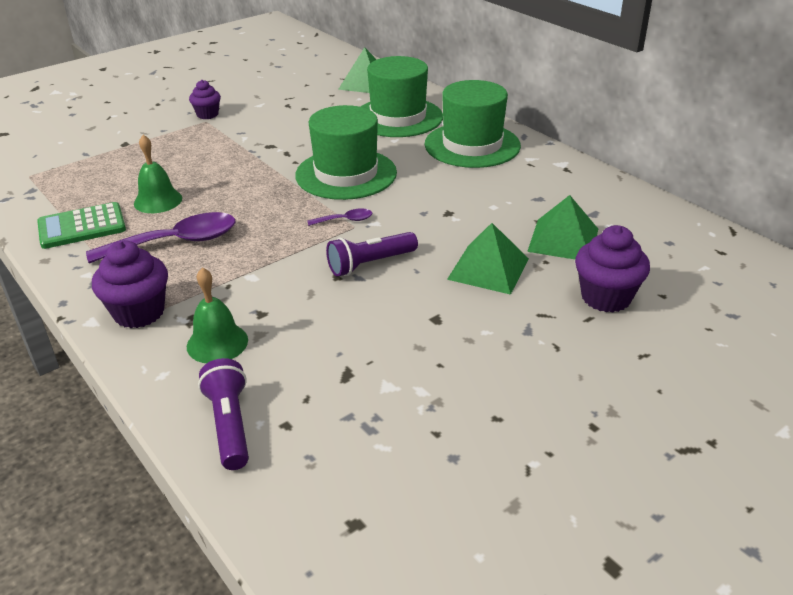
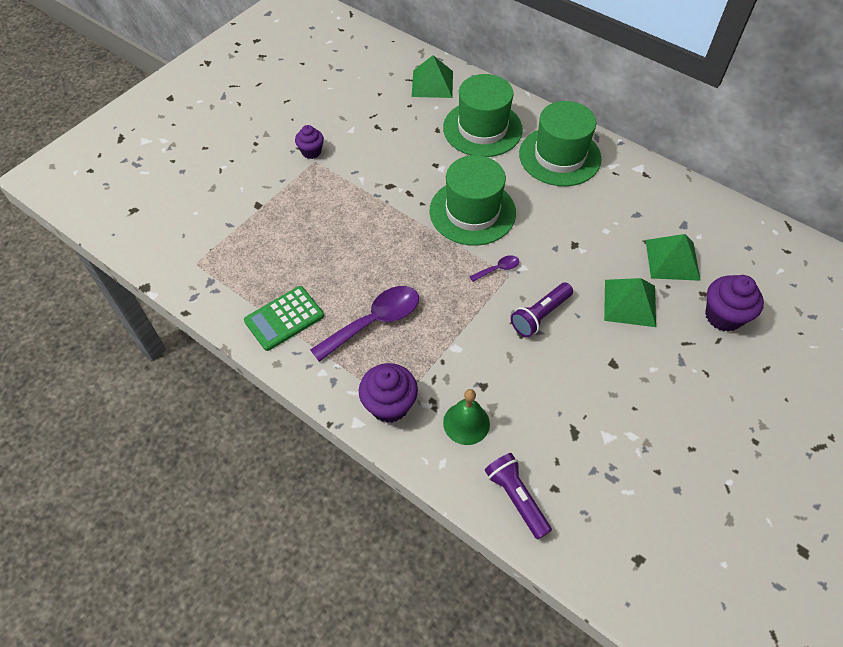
camera: 15 degrees left, 20 degrees up
green bell [134,135,182,213] -> none

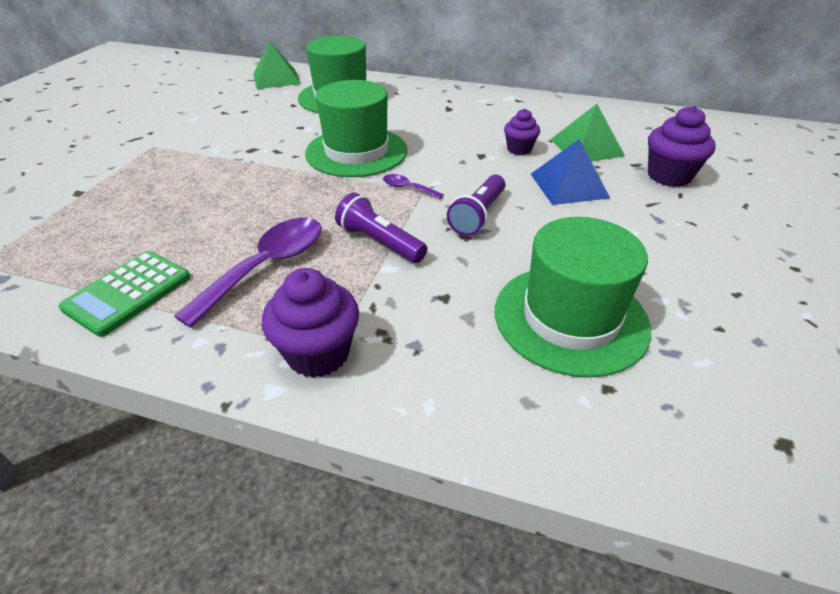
camera: 20 degrees left, 15 degrees down
purple cupcake [295,125,324,159] -> purple cupcake moved to [504,109,540,155]
green bell [443,389,490,445] -> none
purple spoon [469,255,519,282] -> purple spoon turned 105 degrees counterclockwise [383,174,444,199]
purple flashlight [485,453,552,539] -> purple flashlight moved to [335,193,427,263]
green hat [519,101,602,186] -> green hat moved to [495,217,651,378]
green pyramid [604,278,656,327] -> blue pyramid [531,139,610,205]

